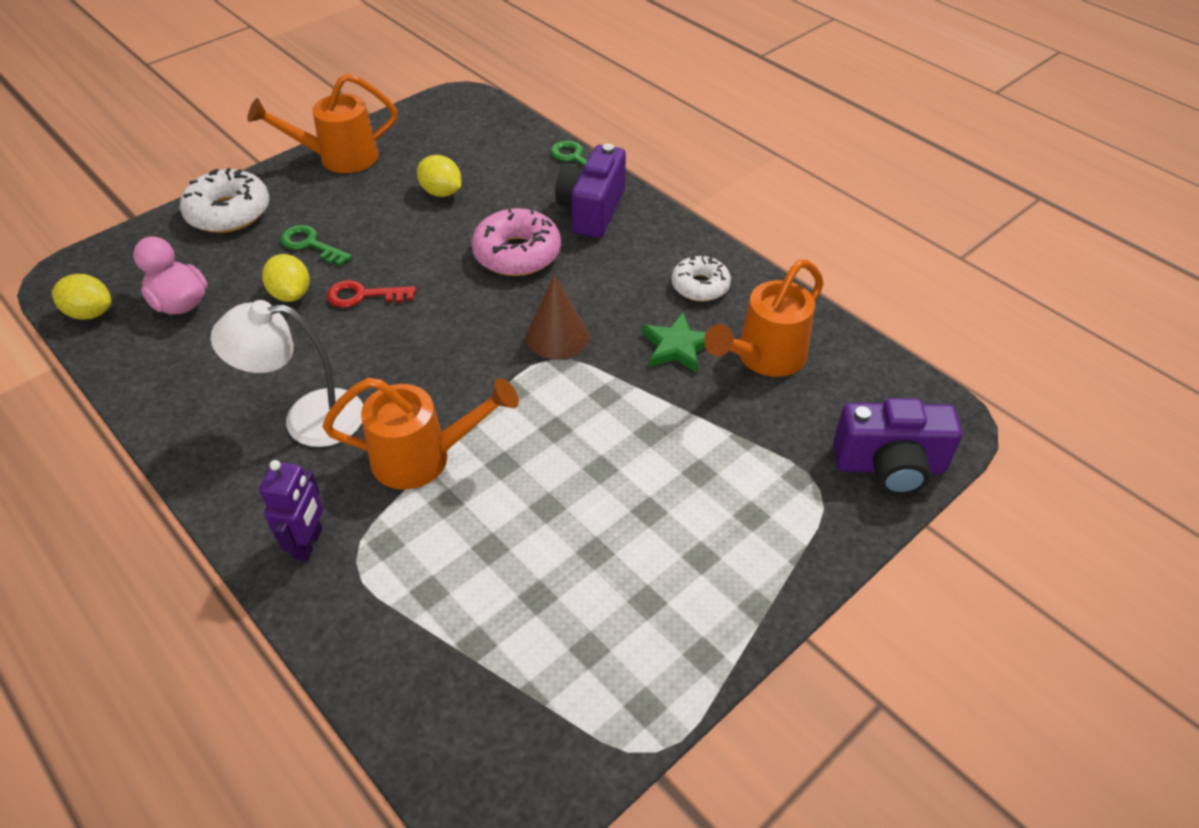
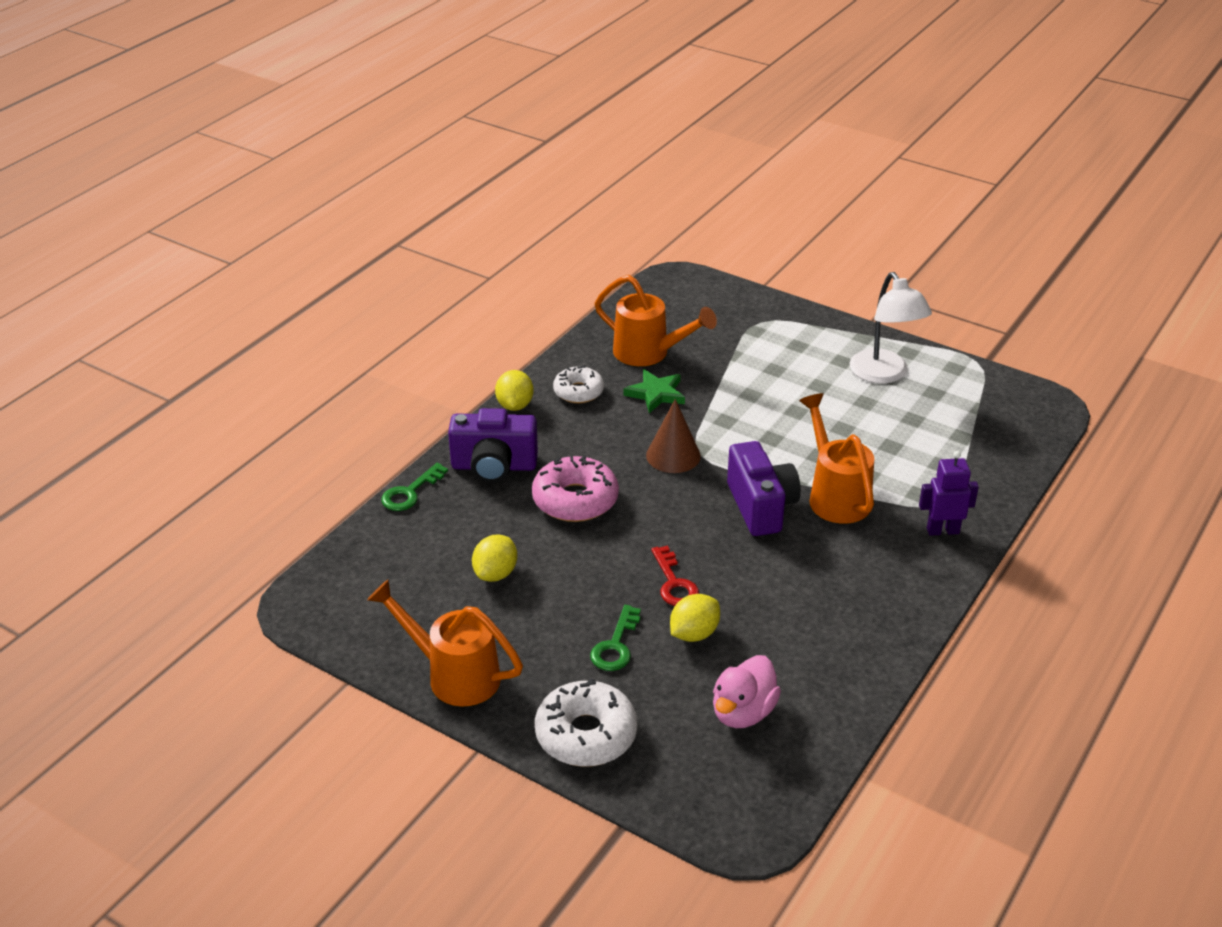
camera: 105 degrees left, 10 degrees down
yellow lemon [52,274,112,320] -> yellow lemon moved to [495,370,534,411]
white lamp [211,300,363,447] -> white lamp moved to [850,272,932,384]
orange watering can [248,73,398,173] -> orange watering can turned 150 degrees clockwise [367,580,523,706]
purple camera [833,398,962,495] -> purple camera moved to [727,441,801,536]

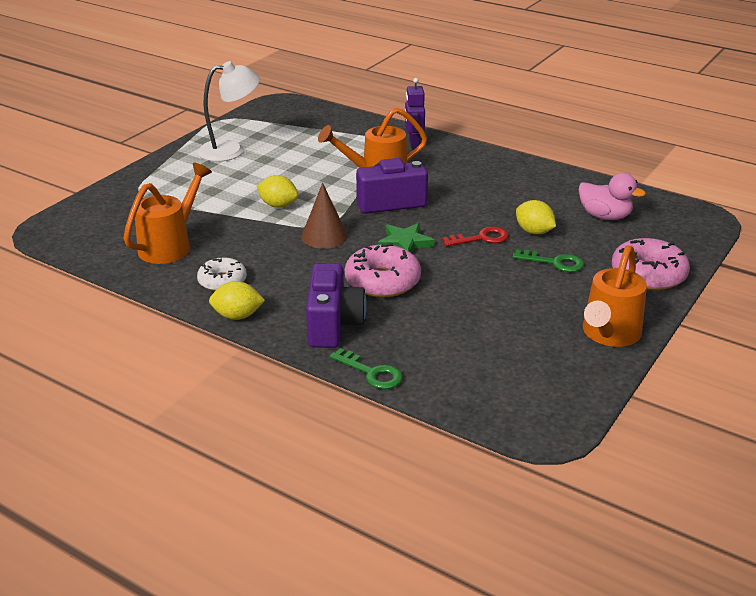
camera: 90 degrees left, 5 degrees down
yellow lemon [472,534,517,582] -> yellow lemon moved to [257,175,298,208]
white donut [535,678,637,767] -> pink donut [612,238,690,290]
green star [623,369,685,413] -> green star moved to [378,223,435,253]

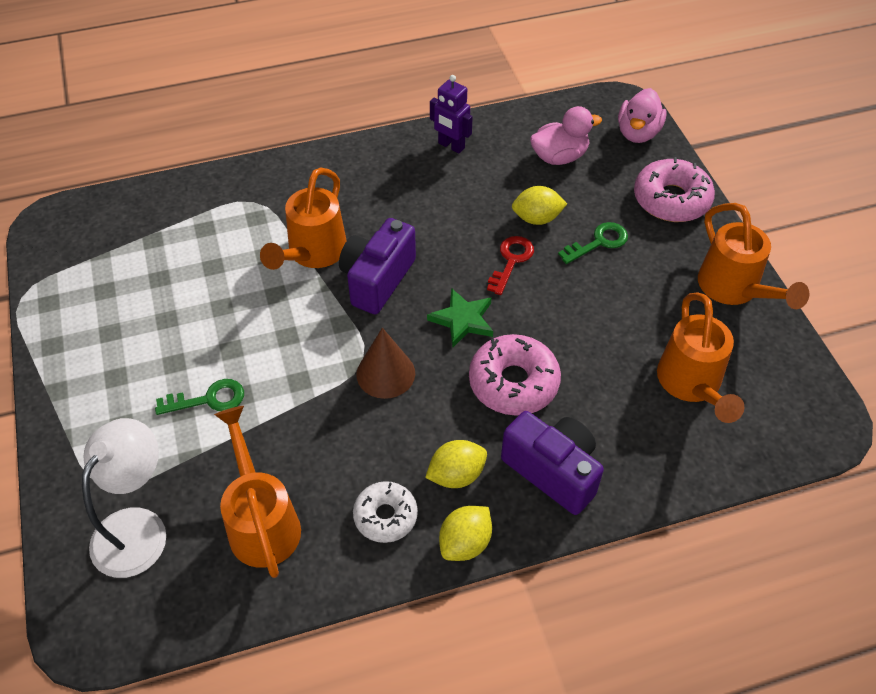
camera: 50 degrees left, 20 degrees up
white lamp [197,61,260,162] -> white lamp moved to [82,418,166,578]
yellow lemon [257,175,298,208] -> yellow lemon moved to [425,440,487,488]
green key [330,348,403,389] -> green key moved to [155,379,244,415]
purple robot [405,78,425,149] -> purple robot moved to [430,75,473,153]
none -> pink duck [618,88,667,143]
none -> orange watering can [657,293,744,423]

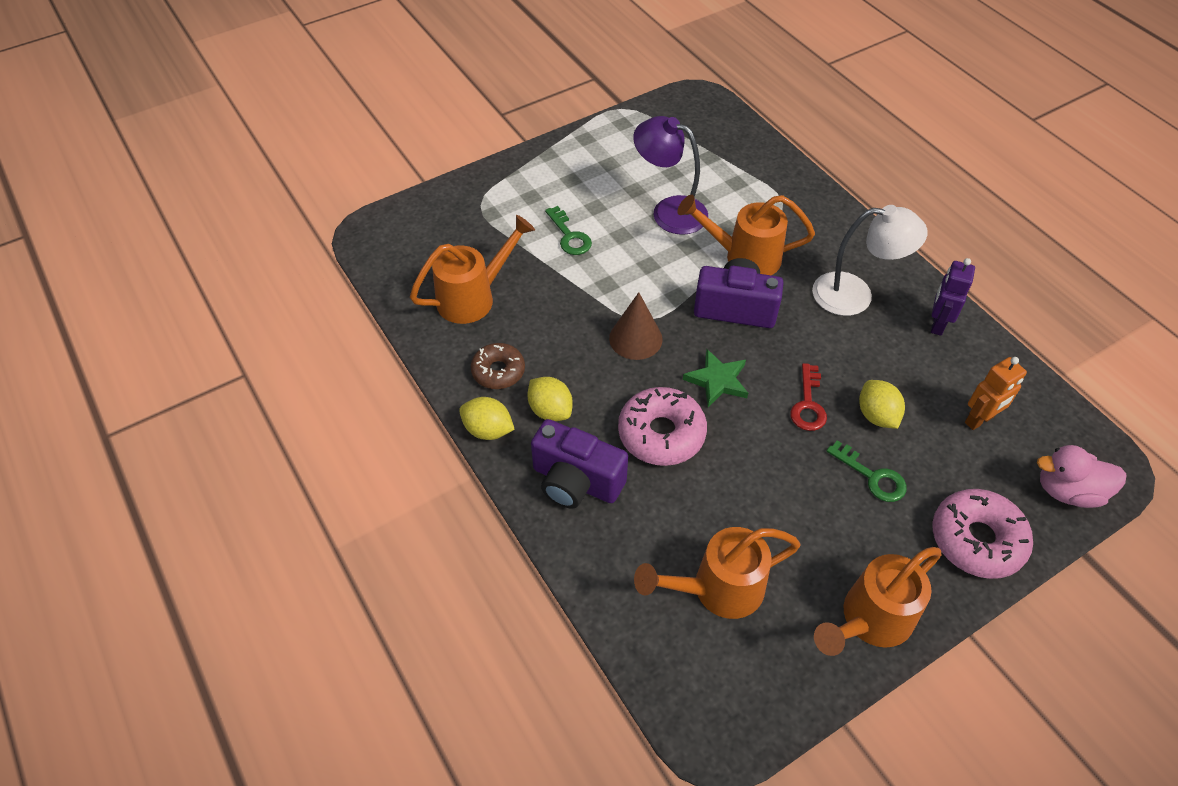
camera: 75 degrees right, 0 degrees up
white lamp [82,418,166,578] -> white lamp moved to [812,205,928,316]
white donut [353,481,418,543] -> brown donut [471,343,525,389]
red key [487,236,534,295] -> red key turned 90 degrees clockwise [790,363,827,431]
purple camera [501,411,604,515] -> purple camera turned 90 degrees clockwise [531,419,628,509]
pink duck [530,106,602,165] -> orange robot [965,357,1027,430]
none -> purple lamp [633,116,708,235]

